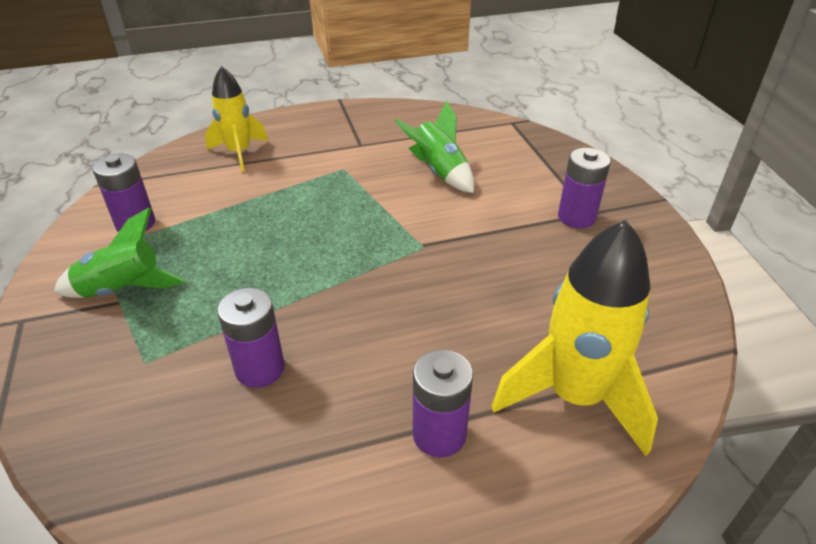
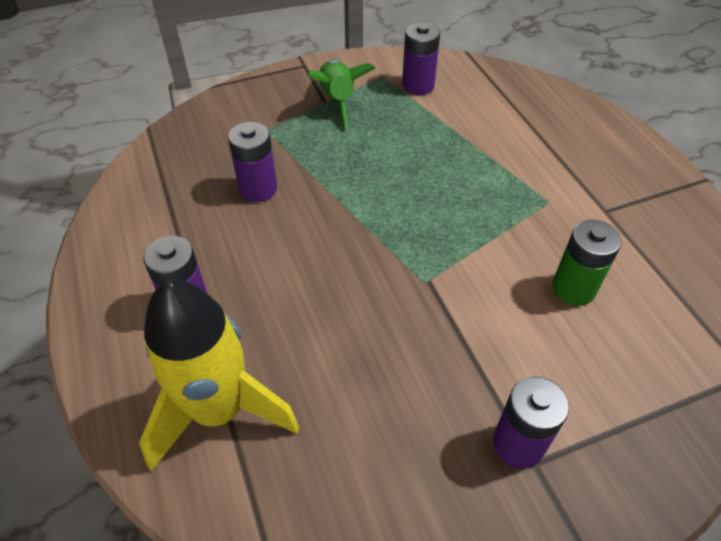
camera: 85 degrees right, 10 degrees up
yellow rocket [205,66,268,172] -> none
green rocket [395,101,474,193] -> green battery [552,220,621,306]

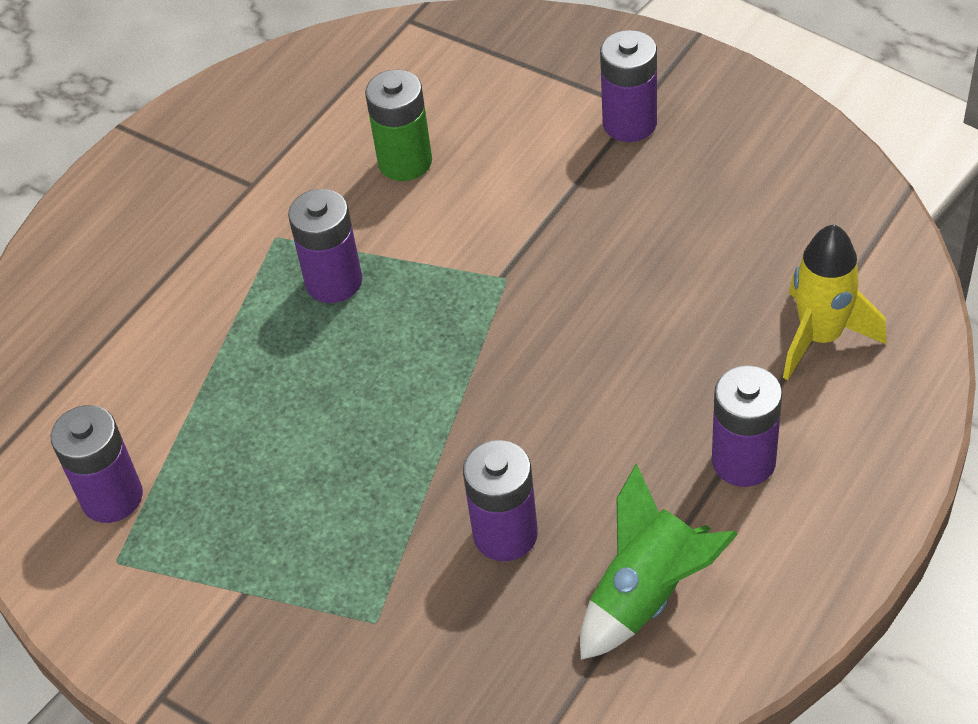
camera: 120 degrees left, 0 degrees up
yellow rocket [139,279,299,471] -> yellow rocket [783,224,887,380], size x0.64
green rocket [308,59,375,128] -> green rocket moved to [580,464,738,660]
none -> purple battery [288,189,362,303]

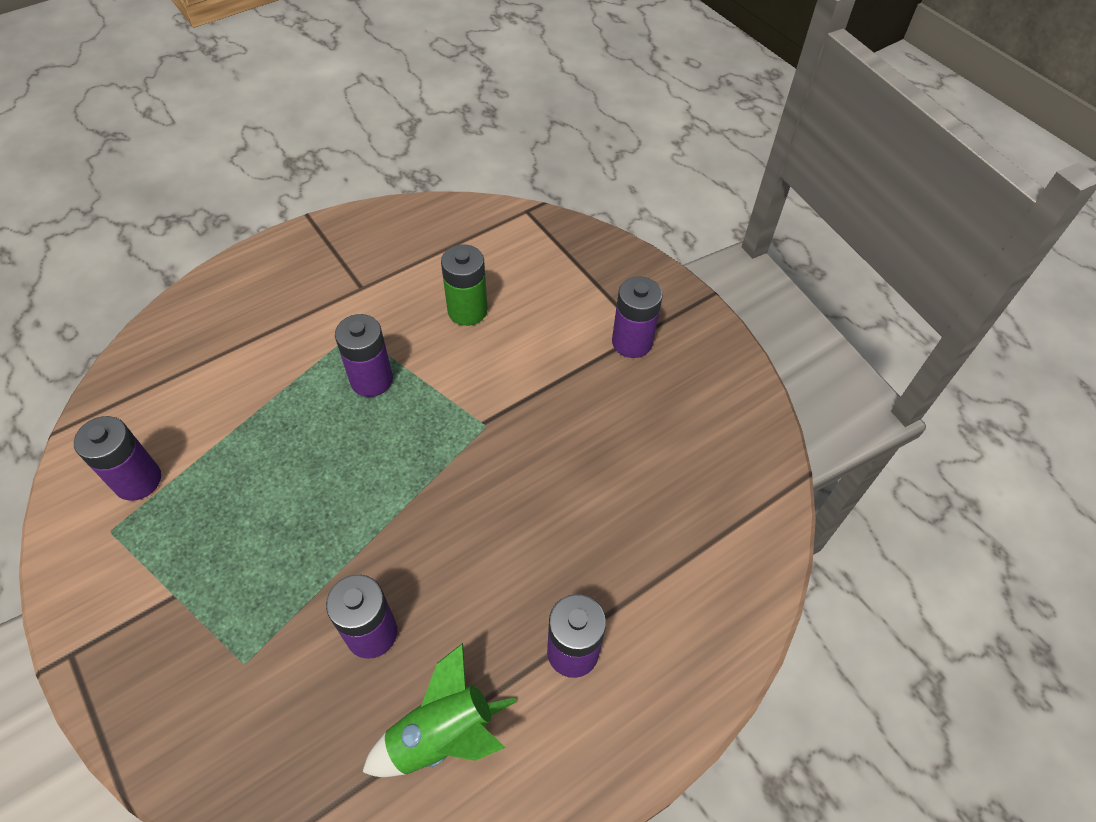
camera: 15 degrees right, 5 degrees up
yellow rocket [783,224,887,380] -> none

